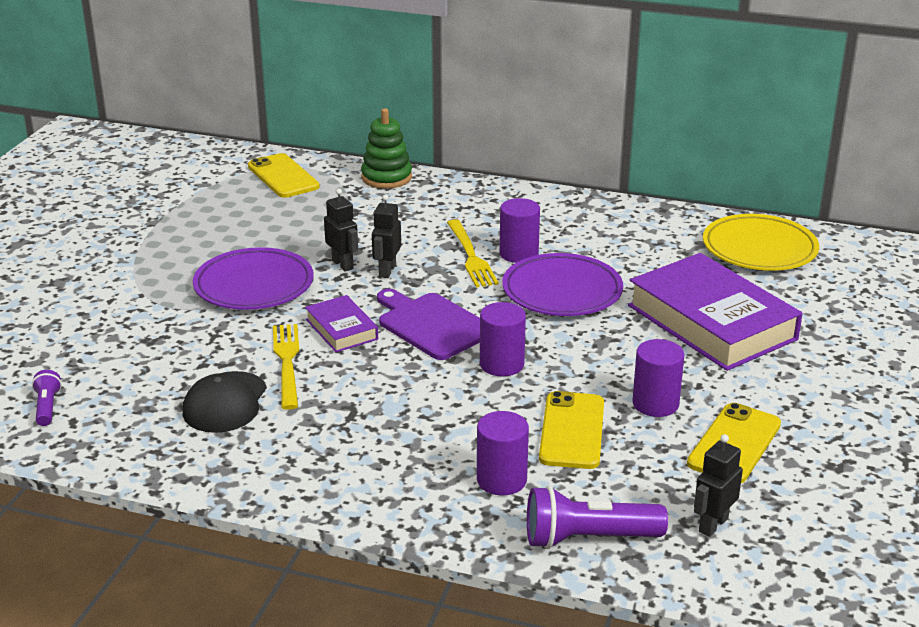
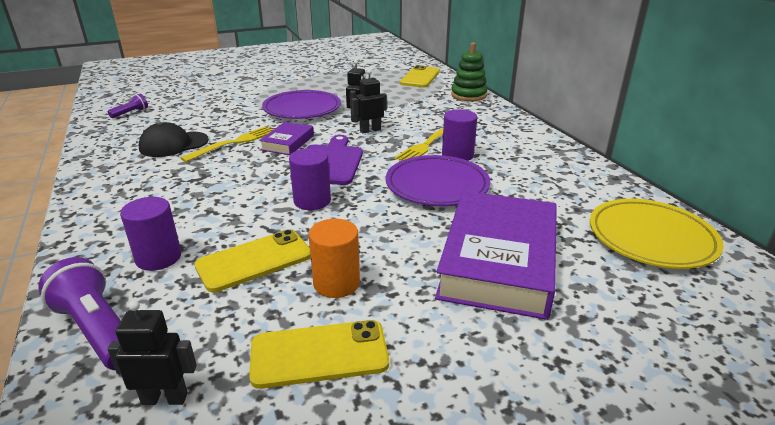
camera: 50 degrees right, 0 degrees up
purple cylinder [632,339,684,417] -> orange cylinder [309,219,360,298]

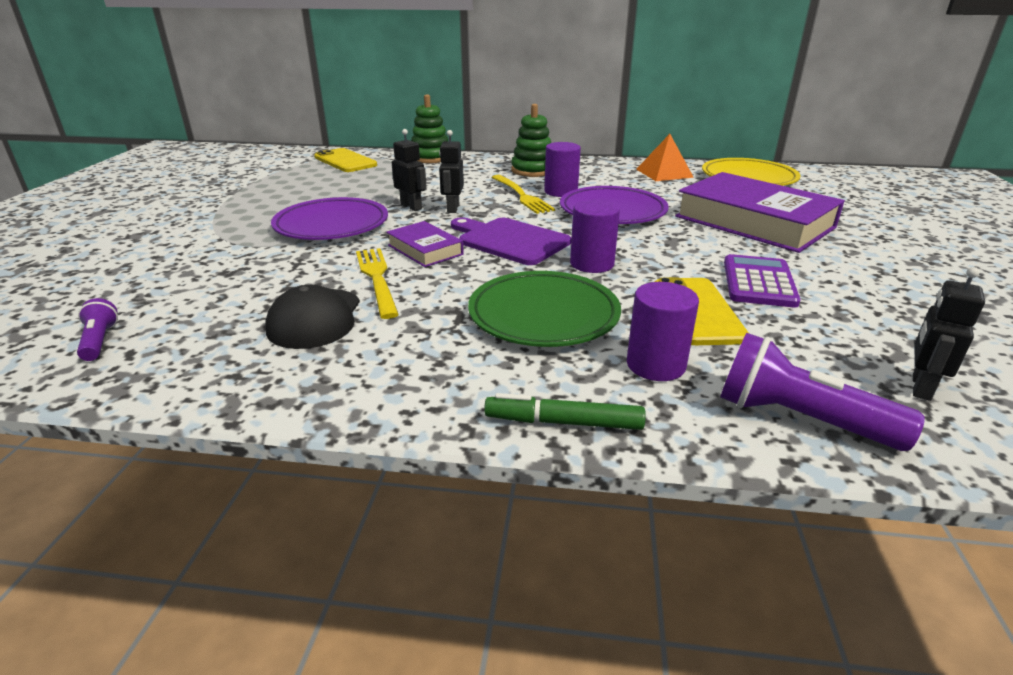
camera: 60 degrees left, 0 degrees up
purple flashlight [38,257,121,370] -> purple flashlight turned 45 degrees clockwise [720,333,925,451]
yellow phone [249,320,389,389] -> none
orange cylinder [309,219,360,298] -> purple calculator [724,254,801,308]
none -> green plate [468,271,621,347]
none -> green marker [484,393,646,430]
none -> green stacking toy [511,104,551,177]
none -> orange pyramid [636,134,694,181]

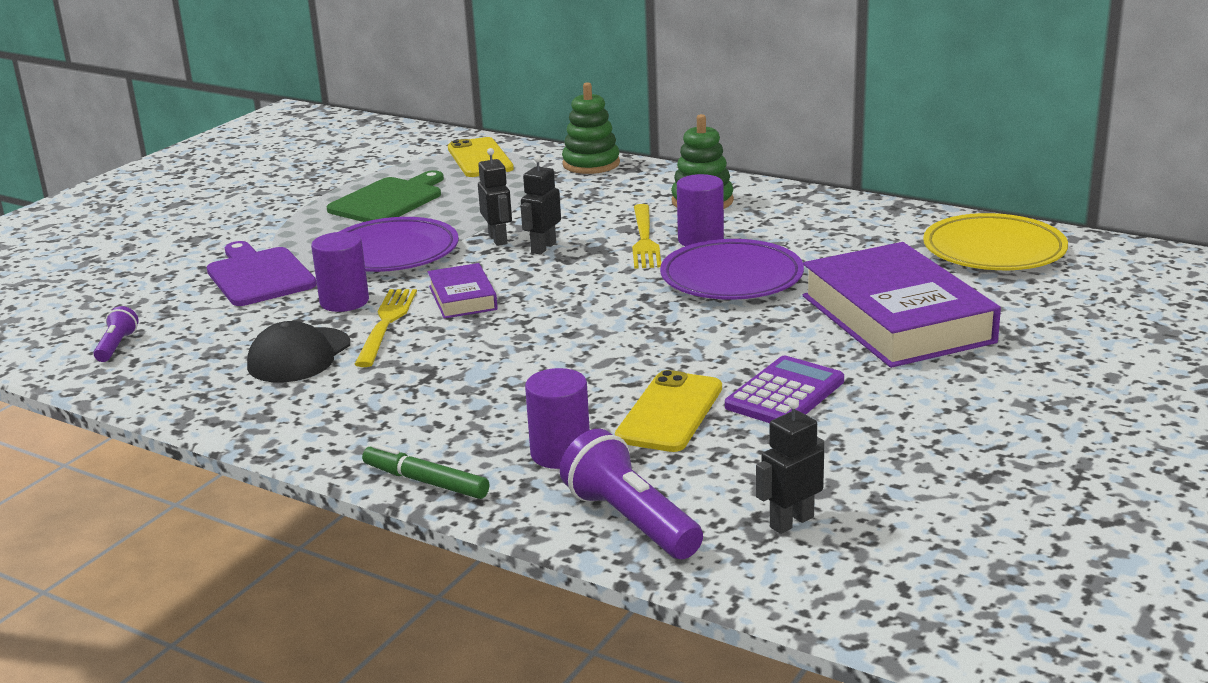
camera: 25 degrees right, 5 degrees down
purple cutting board [451,217,571,265] -> purple cutting board moved to [207,241,317,306]
green plate [468,271,621,347] -> none
purple cylinder [570,200,620,273] -> purple cylinder moved to [311,232,369,312]
orange pyramid [636,134,694,181] -> none
none -> green cutting board [327,170,444,222]

